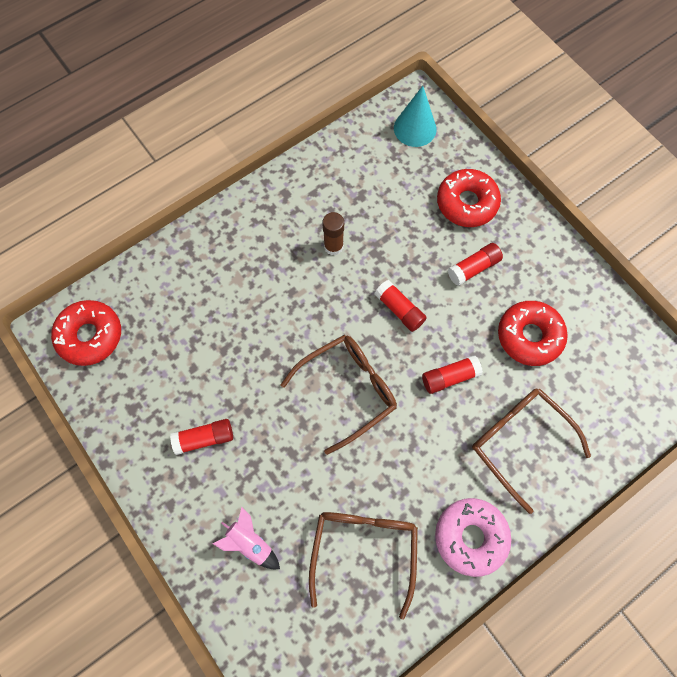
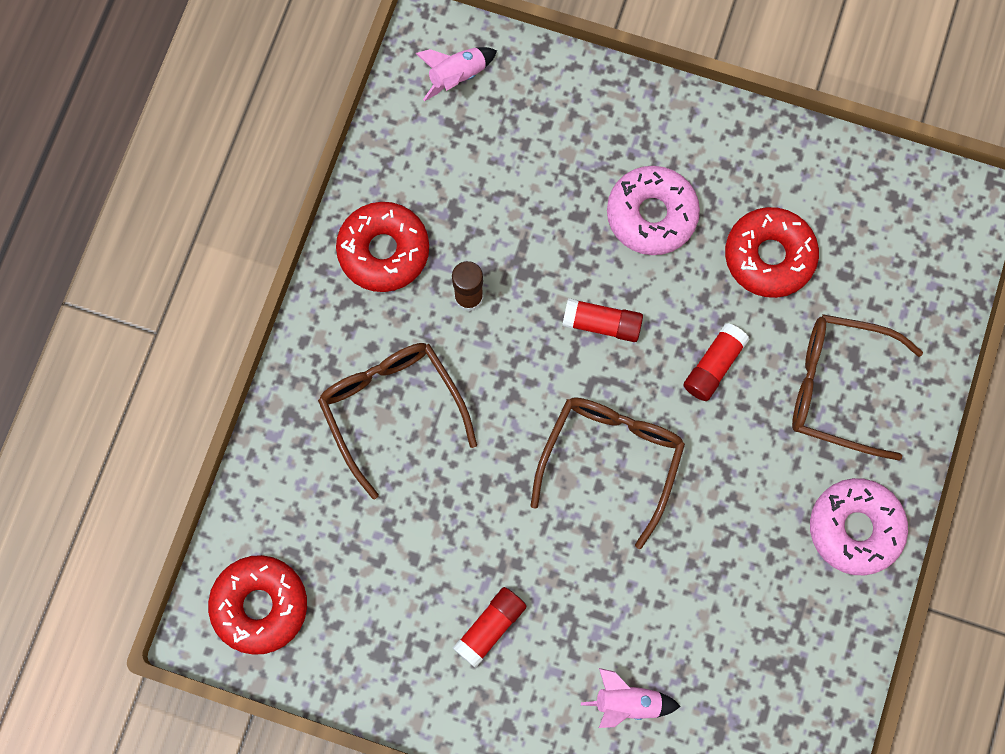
camera: 35 degrees left, 5 degrees up
brown glasses [309,512,418,620] -> brown glasses moved to [318,343,477,499]
turquoise cone [394,86,437,147] -> pink rocket [415,47,497,101]
red donut [437,169,501,227] -> red donut moved to [336,202,429,292]
red glue stick [448,243,503,286] -> pink donut [607,166,700,255]

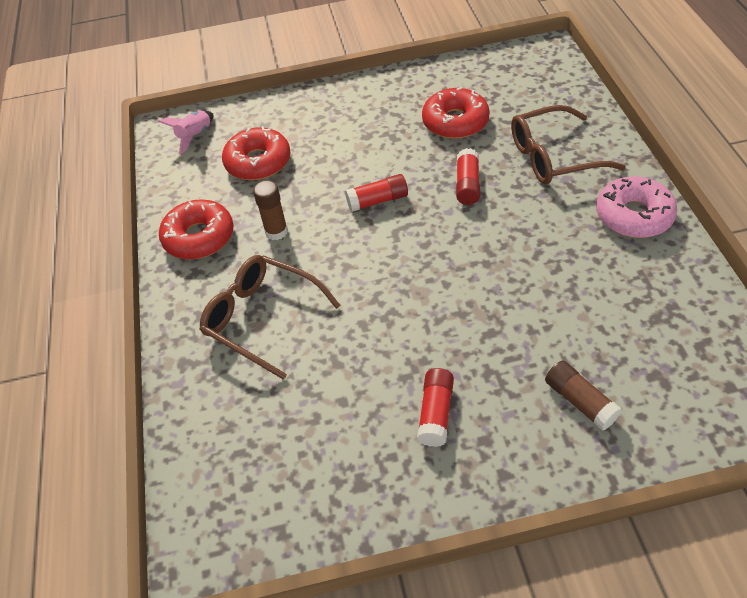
camera: 25 degrees left, 25 degrees down
red donut [208,555,307,655] -> red donut moved to [222,126,290,180]
brown glasses [530,398,685,549] -> none
pink rocket [581,668,681,728] -> brown glue stick [545,361,622,431]
pink donut [607,166,700,255] -> none

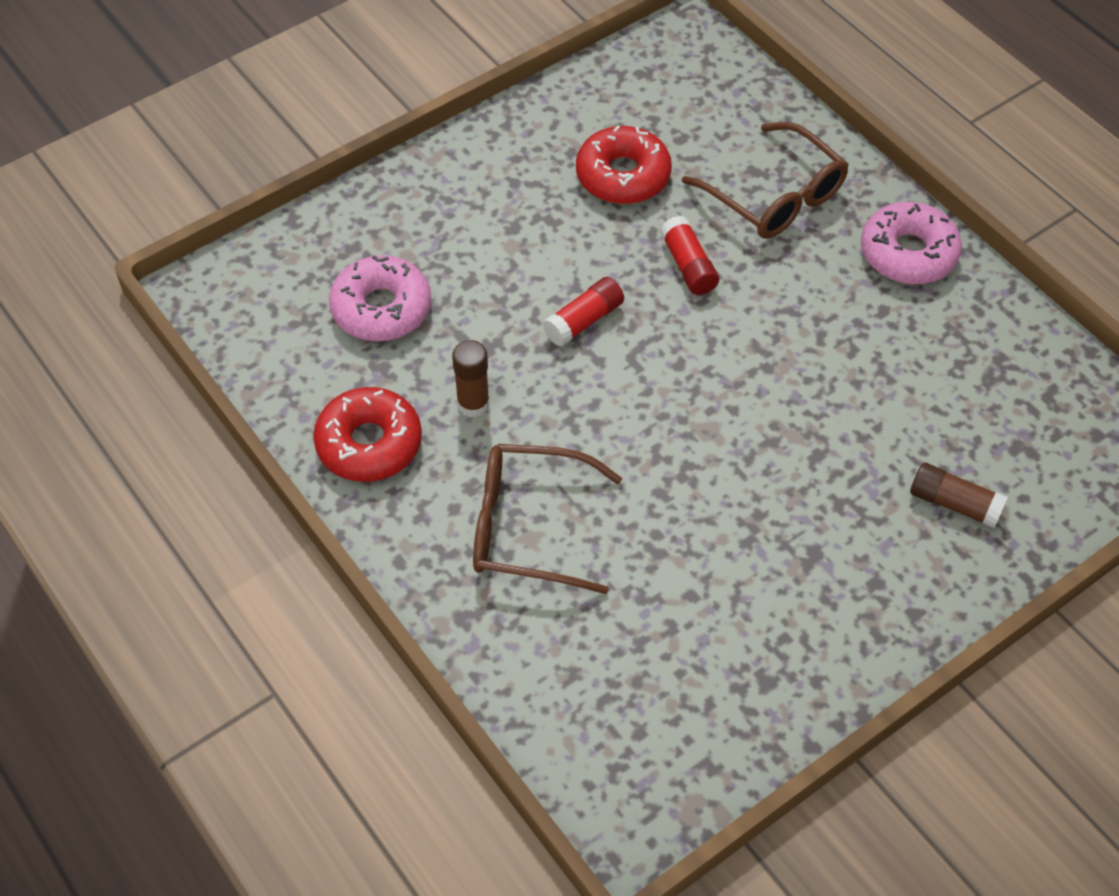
camera: 30 degrees left, 5 degrees up
pink rocket [158,111,214,155] -> none
red donut [222,126,290,180] -> pink donut [329,255,431,342]
red glue stick [417,368,454,447] -> none
brown glasses [511,105,626,184] -> brown glasses turned 90 degrees counterclockwise [682,122,849,239]

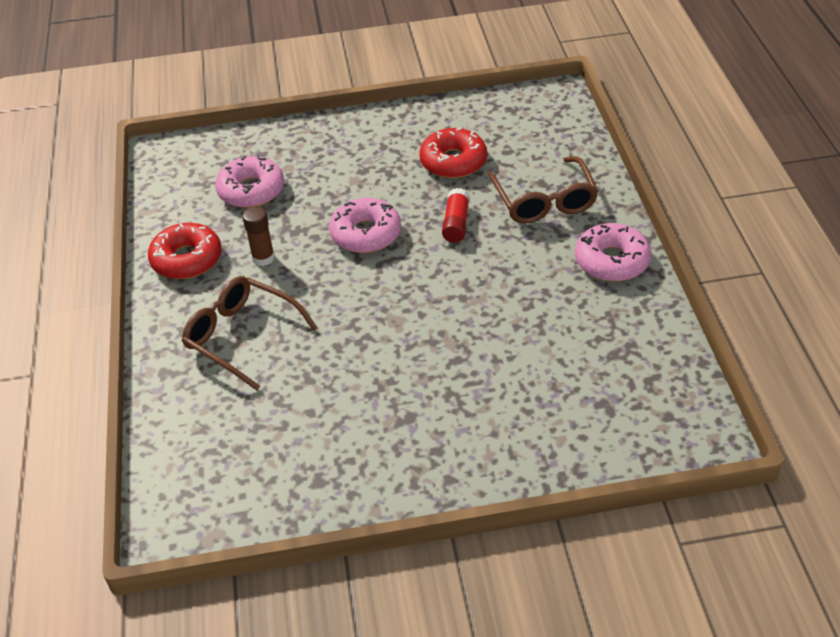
camera: 30 degrees right, 10 degrees down
red glue stick [543,277,624,347] -> pink donut [329,198,401,253]
brown glue stick [910,463,1008,528] -> none

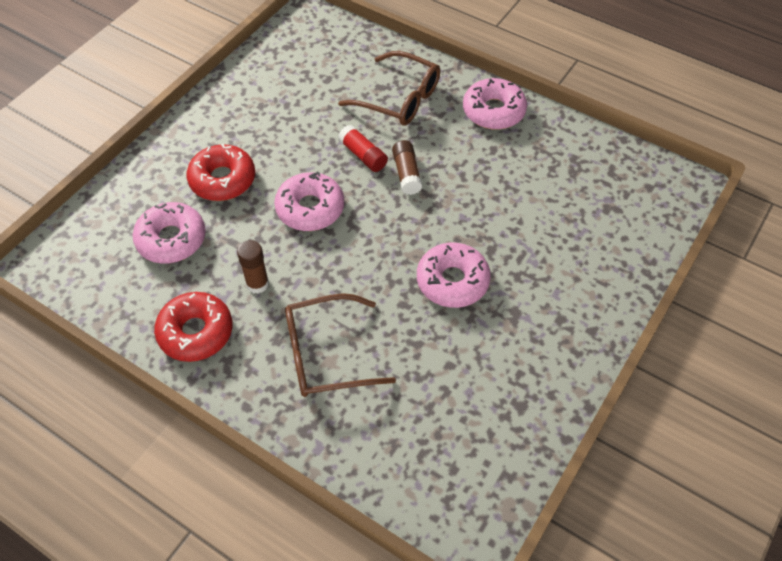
camera: 50 degrees left, 10 degrees up
red donut [420,127,487,178] -> red donut moved to [187,144,255,201]
none -> brown glue stick [392,140,423,195]
none -> pink donut [417,243,491,308]

